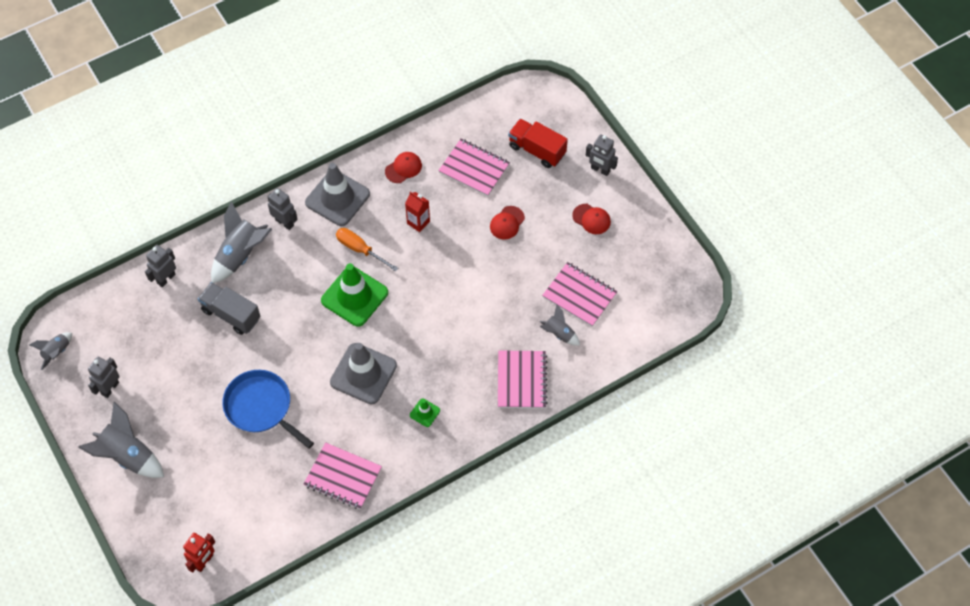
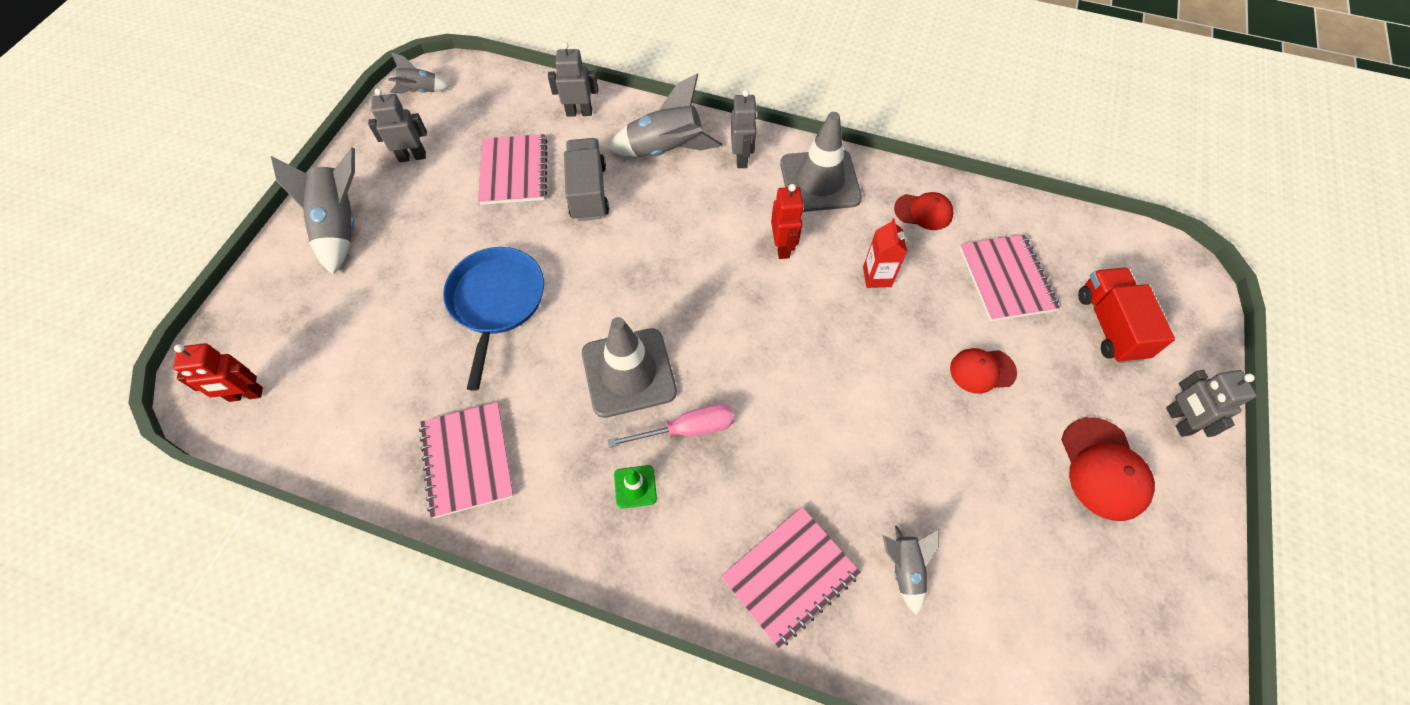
camera: 50 degrees right, 0 degrees up
green traffic cone [321,263,388,327] -> none
orange screwdriver [336,228,398,272] -> red robot [771,184,804,259]
pink notebook [542,262,618,327] -> pink notebook moved to [478,134,548,205]
red cap [572,204,611,234] -> red cap [1061,417,1155,521], size x1.51
none -> pink screwdriver [608,404,734,448]

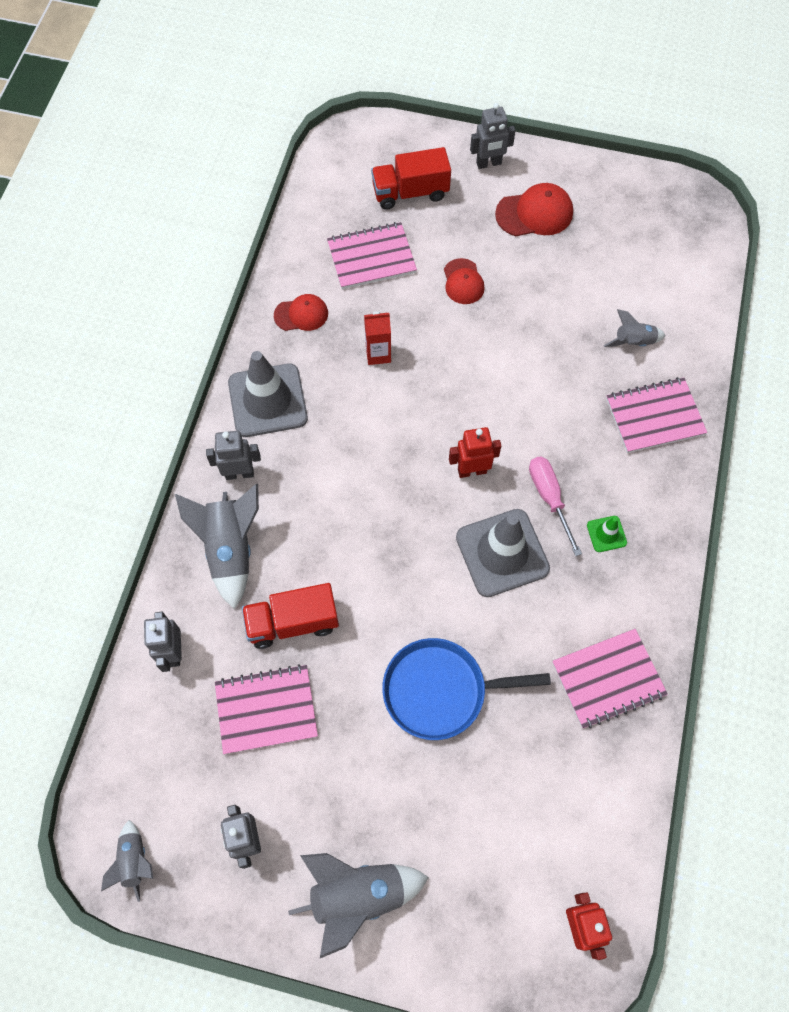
camera: 95 degrees left, 5 degrees up
grey truck [564,138,609,221] -> red truck [242,583,339,649]
pink notebook [721,507,861,648] -> pink notebook turned 60 degrees counterclockwise [606,377,707,453]
red robot [771,184,804,259] -> red robot moved to [449,427,501,478]
red cap [894,192,954,230] -> red cap turned 75 degrees clockwise [274,294,328,331]

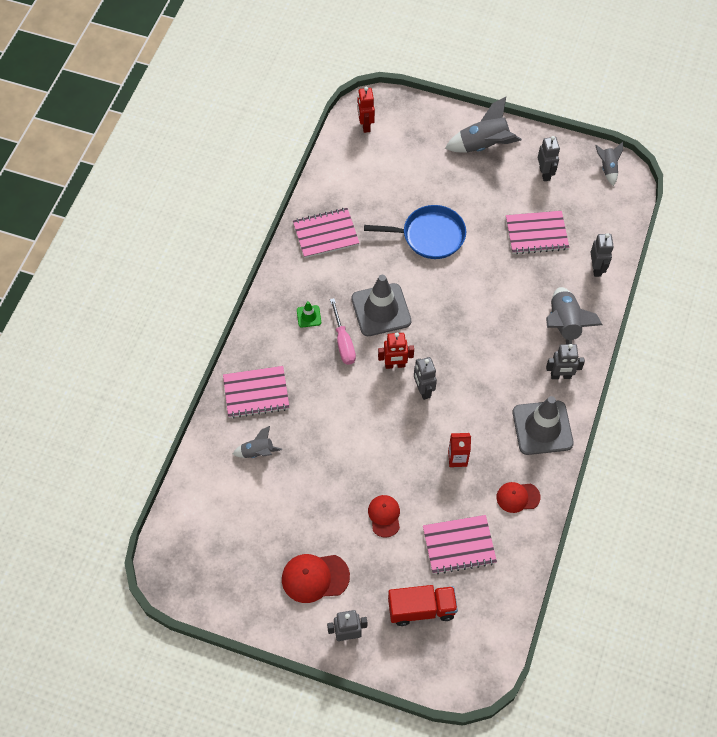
camera: 175 degrees left, 5 degrees down
red truck [242,583,339,649] -> none
none -> grey robot [414,357,437,400]

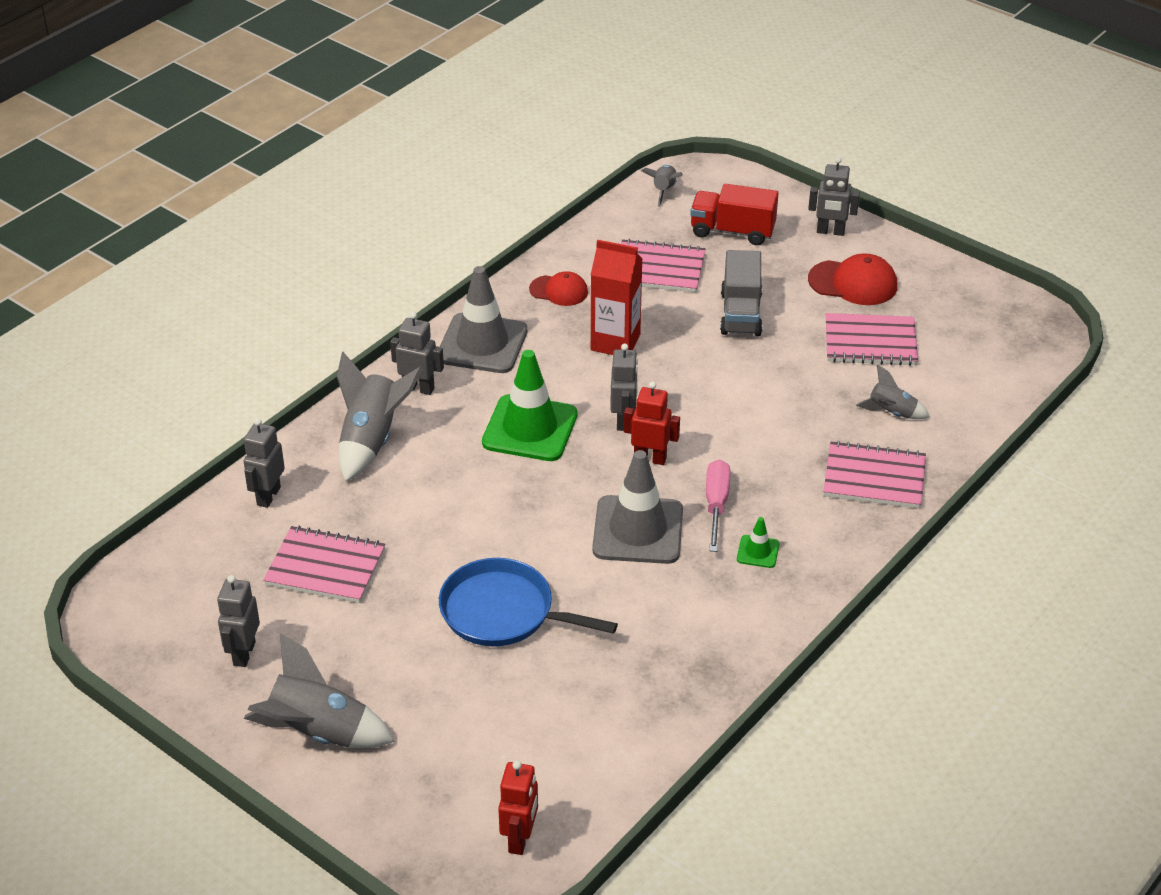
camera: 160 degrees left, 20 degrees down
pink notebook [293,208,359,258] -> pink notebook moved to [826,313,918,366]
red cap [368,495,400,538] -> grey truck [720,250,763,336]
red carton [448,433,471,467] -> red carton [591,240,643,355], size x1.58
grey rocket [595,142,623,186] -> grey rocket moved to [641,165,682,207]
none -> green traffic cone [482,350,577,461]

